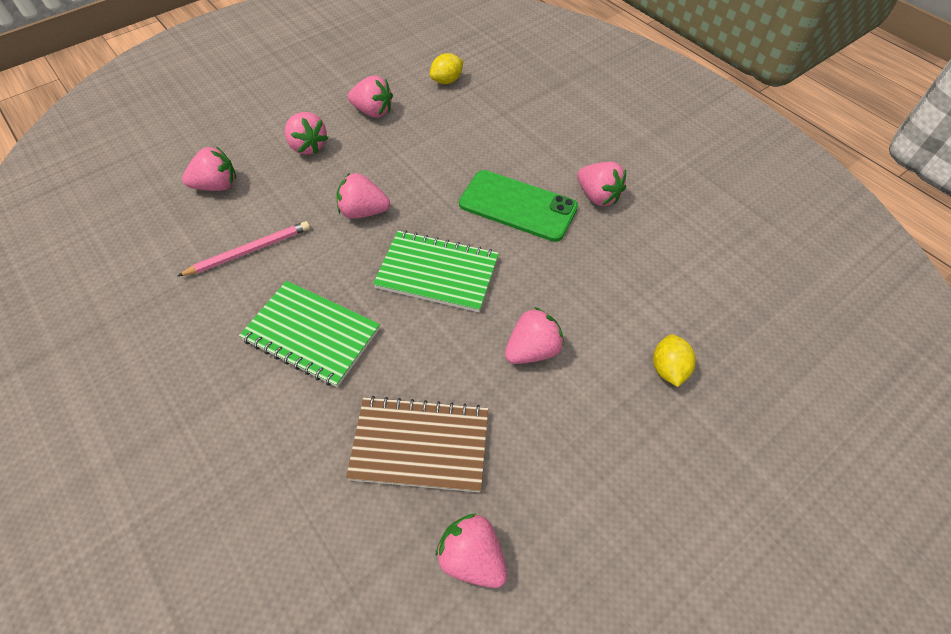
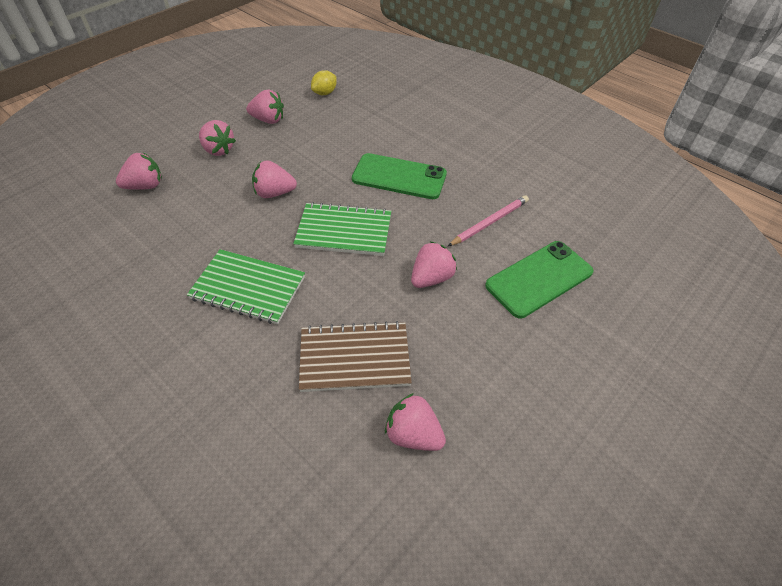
camera: 10 degrees left, 5 degrees down
pink pencil [178,221,310,276] -> pink pencil moved to [448,195,529,246]
pink strawberry [577,162,626,206] -> none
yellow lemon [653,334,696,387] -> green phone [485,241,594,318]

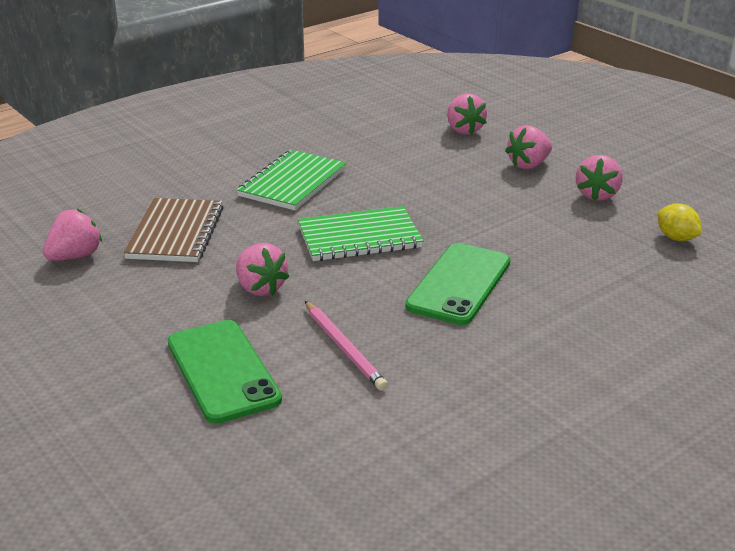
camera: 100 degrees right, 20 degrees down
pink strawberry [252,160,297,198] -> none
green notebook [293,202,391,256] -> green notebook turned 60 degrees clockwise [298,206,423,261]

